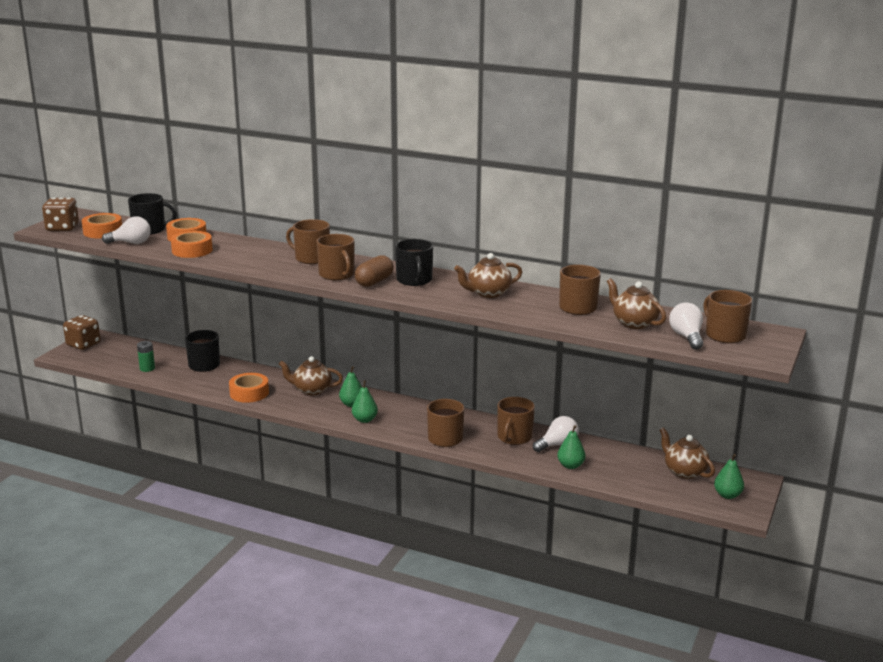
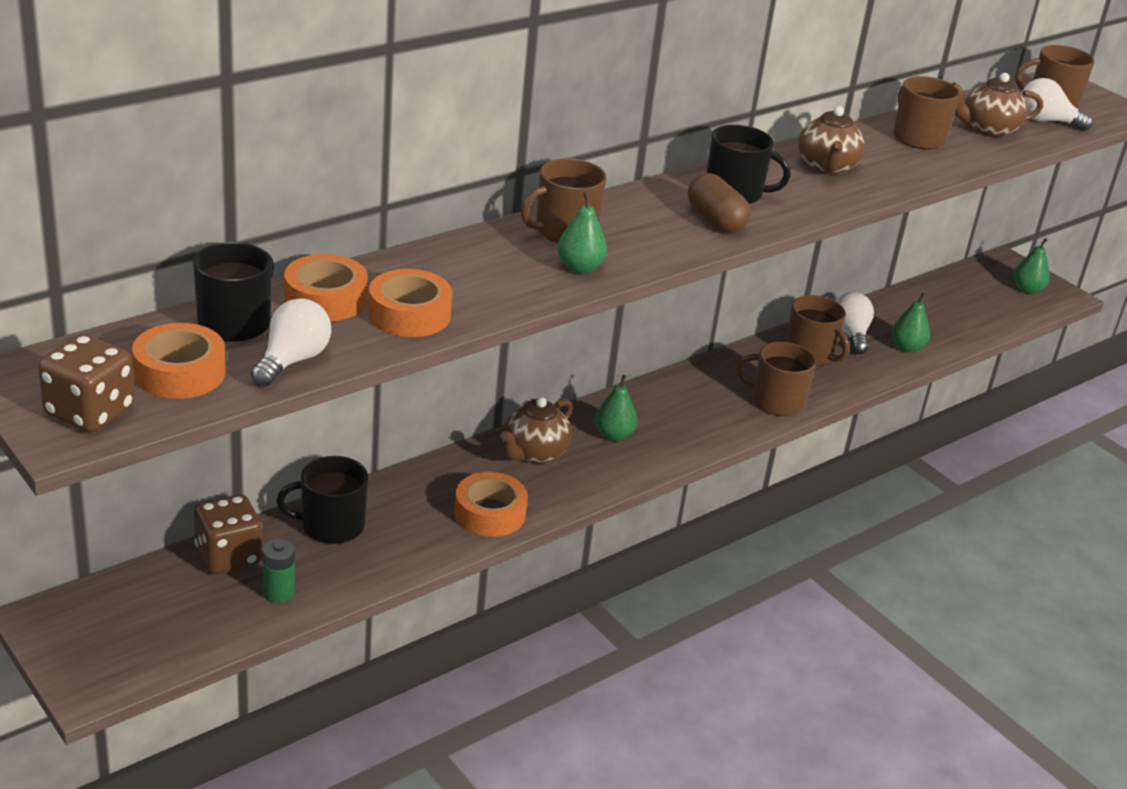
camera: 65 degrees left, 10 degrees up
brown dice [63,315,100,350] -> brown dice moved to [194,494,262,574]
brown mug [317,234,354,280] -> none
green pear [352,380,378,423] -> green pear moved to [557,192,607,273]
brown teapot [660,427,715,479] -> none

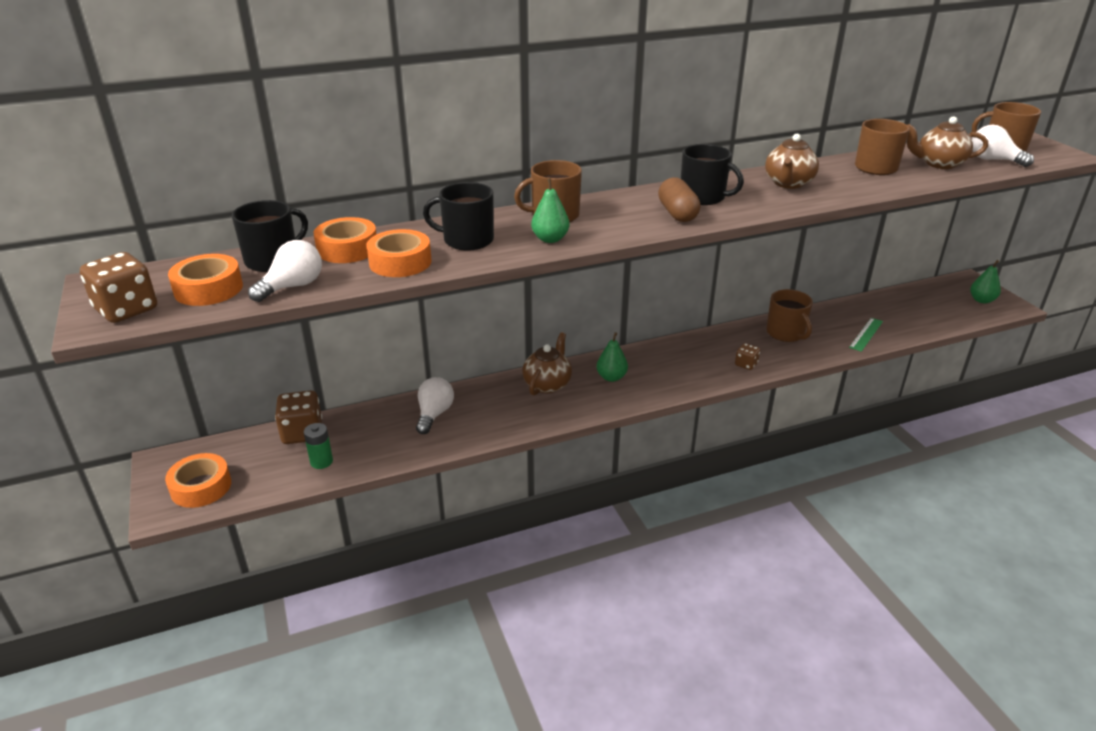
camera: 20 degrees right, 0 degrees up
black mug [277,456,368,544] -> black mug moved to [423,182,494,251]
orange tape [454,472,528,537] -> orange tape moved to [165,453,231,508]
brown teapot [500,397,573,463] -> brown teapot turned 150 degrees clockwise [522,332,572,395]
brown mug [736,342,816,416] -> brown dice [735,343,760,370]
white light bulb [836,292,874,354] -> white light bulb moved to [416,377,454,434]
green pear [891,293,930,352] -> green ruler [849,318,883,352]

